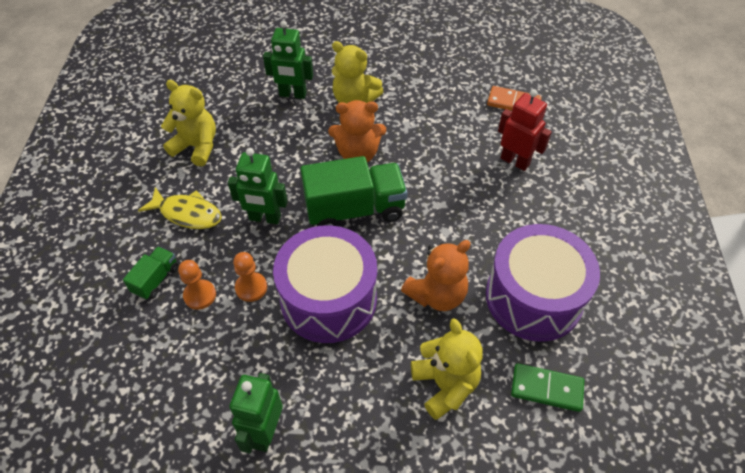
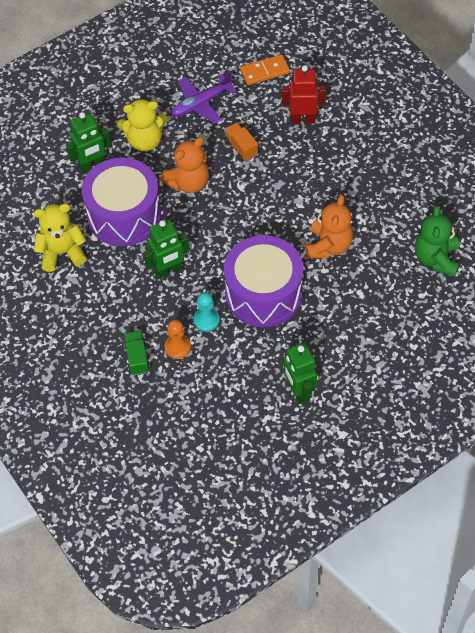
camera: 35 degrees left, 5 degrees up
yellow fish [138,187,222,229] -> none
orange pawn [233,252,267,302] -> turquoise pawn [194,292,220,332]
green truck [300,156,408,226] -> none
yellow teddy bear [411,318,483,420] -> none
purple drum [486,224,600,342] -> purple drum moved to [82,158,161,246]
green domino [511,363,584,412] -> green teddy bear [415,206,459,276]
none -> purple plane [171,72,237,124]
none -> orange truck [224,122,258,161]

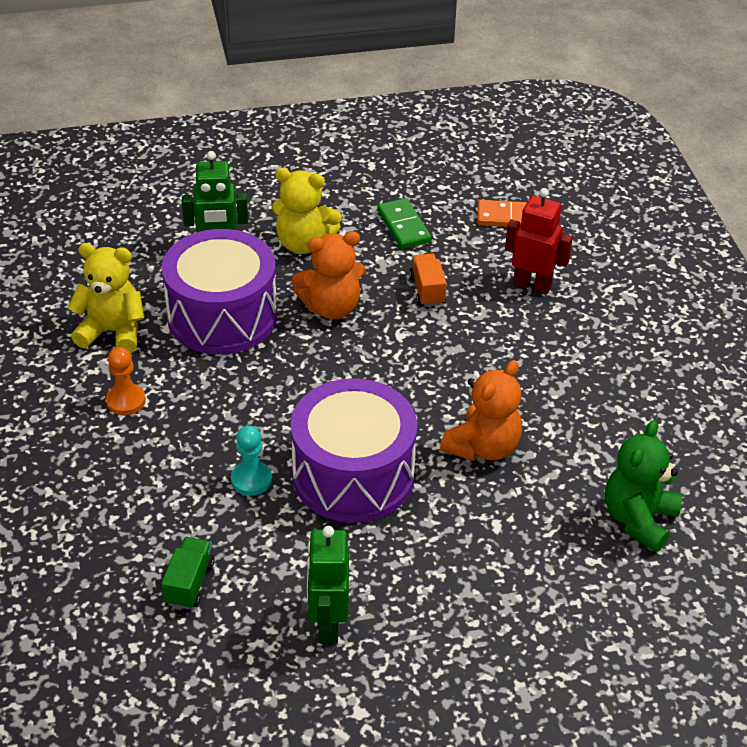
camera: 20 degrees right, 15 degrees down
green truck [124,330,150,375] -> green truck moved to [161,537,215,609]
green robot [143,220,190,279] -> none
orange pawn [165,320,191,359] -> orange pawn moved to [106,347,146,415]
purple plane [171,72,237,124] -> green domino [377,198,432,249]

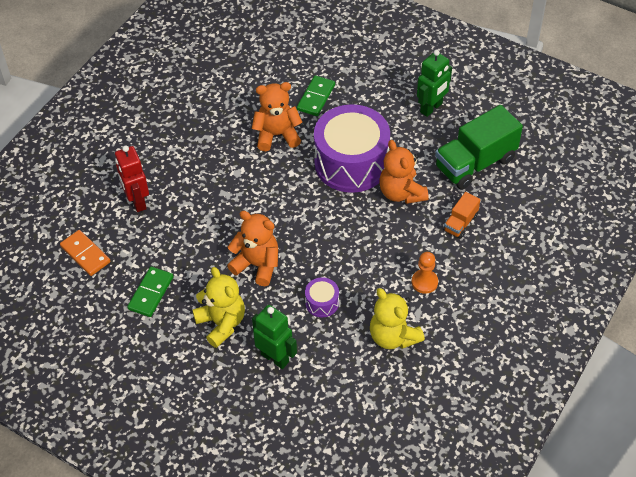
camera: 135 degrees left, 10 degrees up
purple drum [161,229,277,354] -> purple drum [305,277,339,317], size x0.42
green truck [161,537,215,609] -> green truck [435,105,523,189], size x2.04
turquoise pawn [231,426,272,496] -> orange teddy bear [379,140,429,204]
orange truck [409,253,446,307] -> orange truck moved to [443,192,480,239]
green teddy bear [605,420,682,552] -> none
none -> green domino [297,75,335,116]

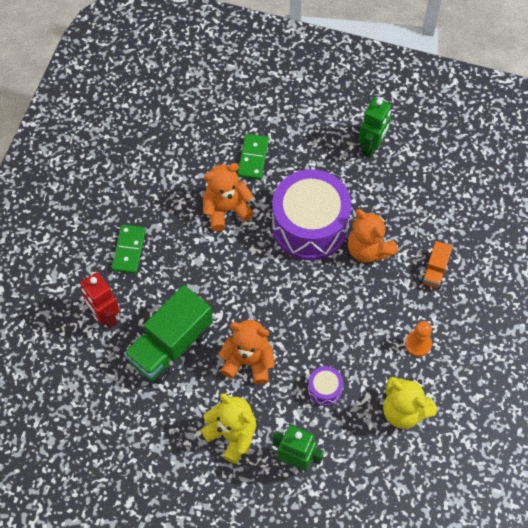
camera: 15 degrees left, 10 degrees up
orange domino [60,230,111,276] -> none
green domino [127,267,174,317] -> green domino moved to [112,225,146,274]
green truck [435,105,523,189] -> green truck moved to [124,285,213,384]

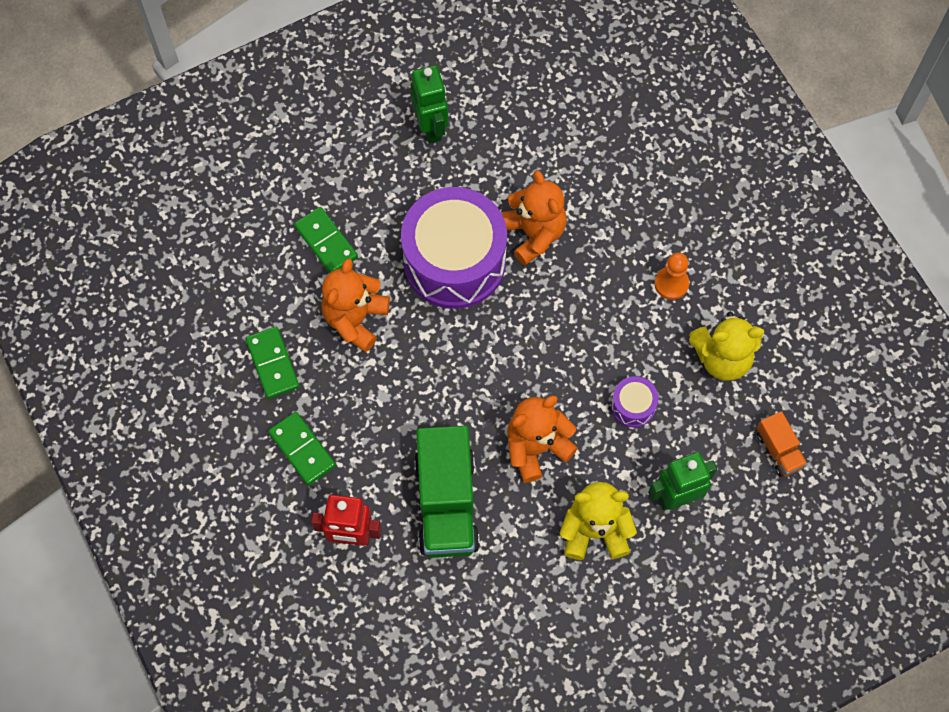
camera: 45 degrees left, 5 degrees up
orange teddy bear [348,209,398,263] -> orange teddy bear turned 120 degrees counterclockwise [501,170,566,266]
orange truck [421,241,453,289] -> orange truck moved to [757,411,807,477]
none -> green domino [246,327,299,399]

